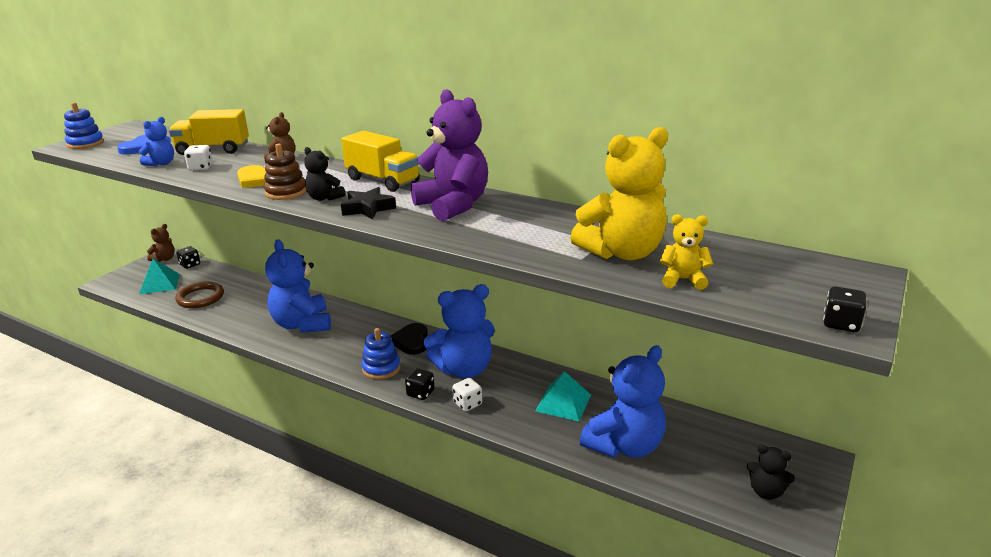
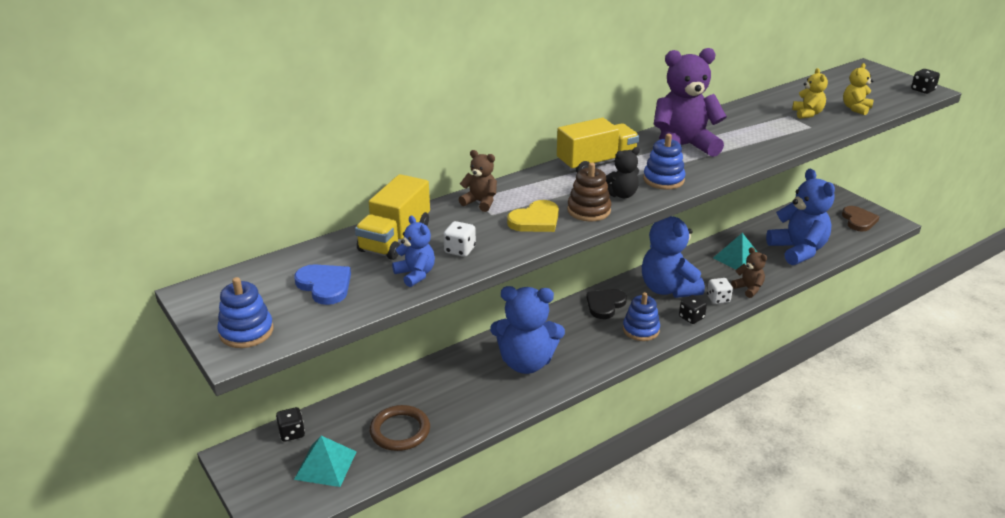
camera: 65 degrees left, 5 degrees up
brown teddy bear [147,224,175,262] -> brown teddy bear moved to [731,247,767,298]
black star [341,187,396,219] -> blue stacking toy [643,134,685,190]
black heart [391,323,428,355] -> black heart turned 105 degrees clockwise [586,289,627,319]
blue teddy bear [424,284,495,378] -> blue teddy bear turned 150 degrees clockwise [642,216,705,298]
yellow teddy bear [570,127,668,260] -> yellow teddy bear [792,68,828,119], size x0.49
black teddy bear [747,445,795,500] -> brown heart [842,206,880,231]

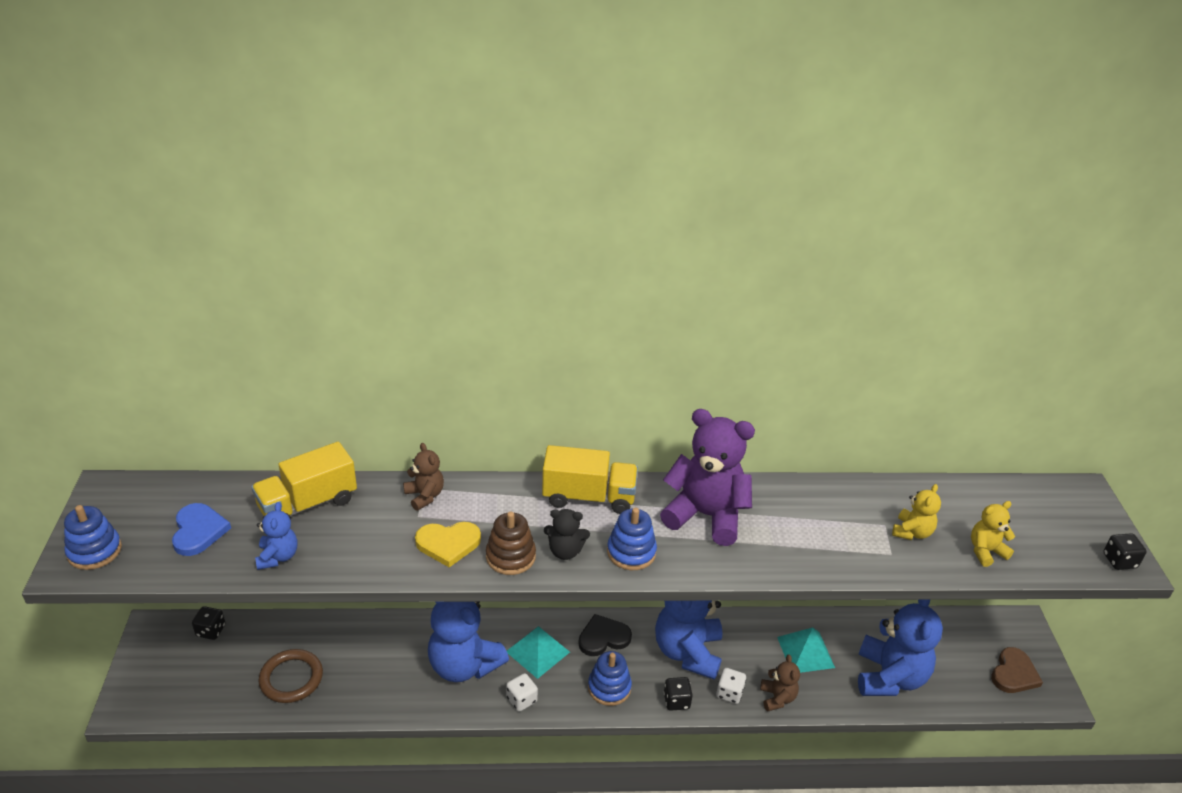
camera: 30 degrees right, 5 degrees up
turquoise pyramid [294,436,356,487] -> turquoise pyramid moved to [507,626,570,679]
white dice [443,221,476,257] -> white dice moved to [506,673,538,712]

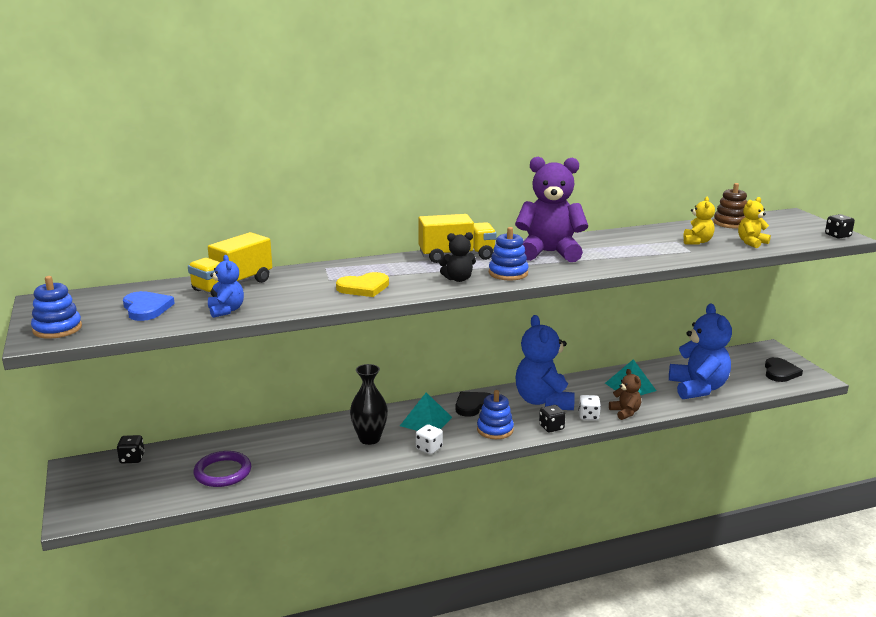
camera: 15 degrees left, 15 degrees down
brown ring [258,649,323,703] -> purple ring [193,451,251,487]
brown teddy bear [403,443,444,511] -> none
blue teddy bear [428,602,509,682] -> black vase [350,364,388,445]
brown stacking toy [486,511,536,575] -> brown stacking toy moved to [713,183,747,229]
brown heart [991,647,1043,693] -> black heart [765,357,803,382]

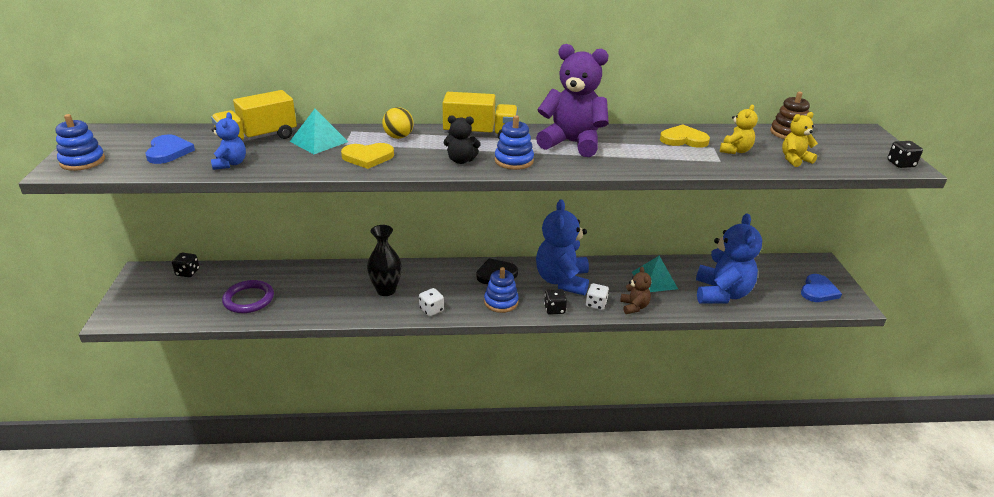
camera: 15 degrees right, 10 degrees up
turquoise pyramid [400,392,452,431] -> turquoise pyramid moved to [290,109,348,154]
black heart [765,357,803,382] -> blue heart [801,274,842,302]
none -> yellow ball [382,107,414,139]
none -> yellow heart [660,124,710,148]

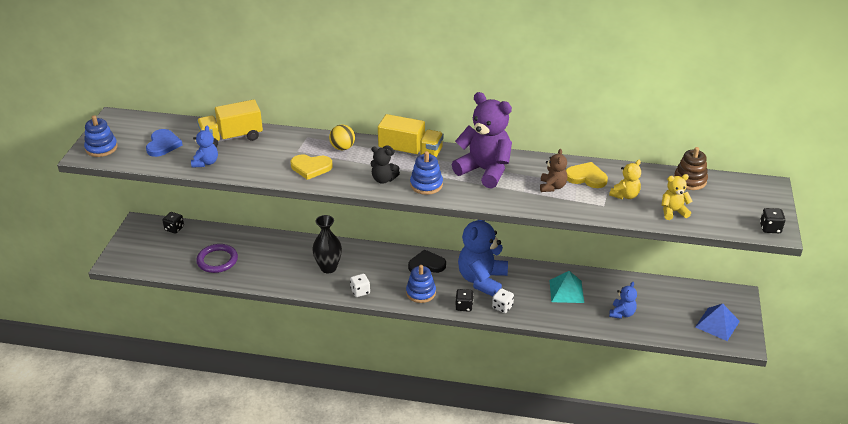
camera: 15 degrees right, 5 degrees up
turquoise pyramid [290,109,348,154] -> none
brown teddy bear [620,267,652,314] -> brown teddy bear moved to [540,149,567,192]
blue teddy bear [696,213,762,304] -> blue teddy bear [609,282,637,319], size x0.49
blue heart [801,274,842,302] -> blue pyramid [695,304,740,341]

